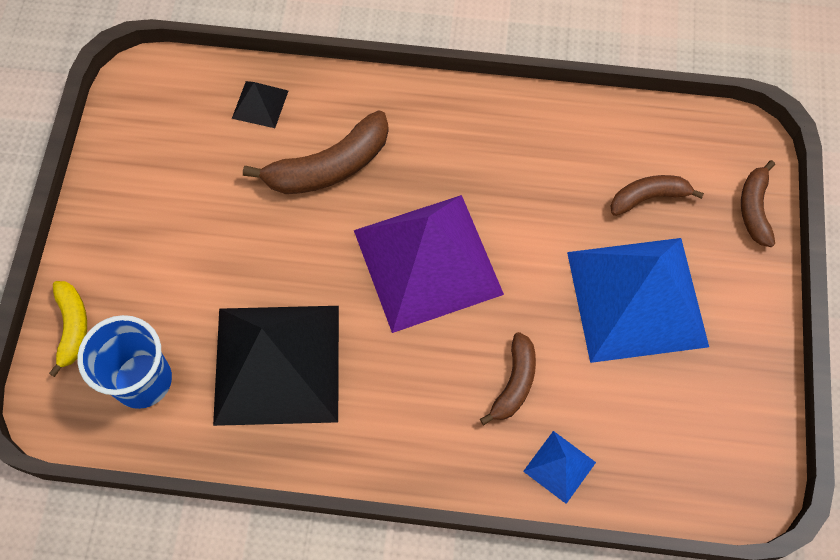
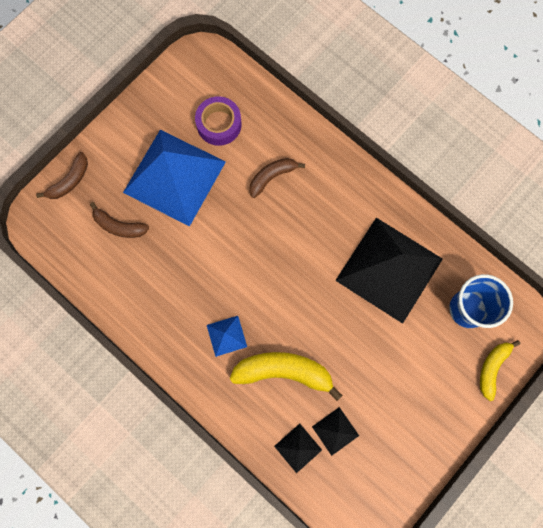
camera: 145 degrees left, 10 degrees up
brown banana [243,110,389,194] -> yellow banana [230,352,343,401]
purple pyramid [354,195,504,333] -> none
blue pyramid [523,431,596,504] -> blue pyramid moved to [207,316,247,357]
none -> purple tape [195,96,242,146]
none -> black pyramid [312,407,359,456]

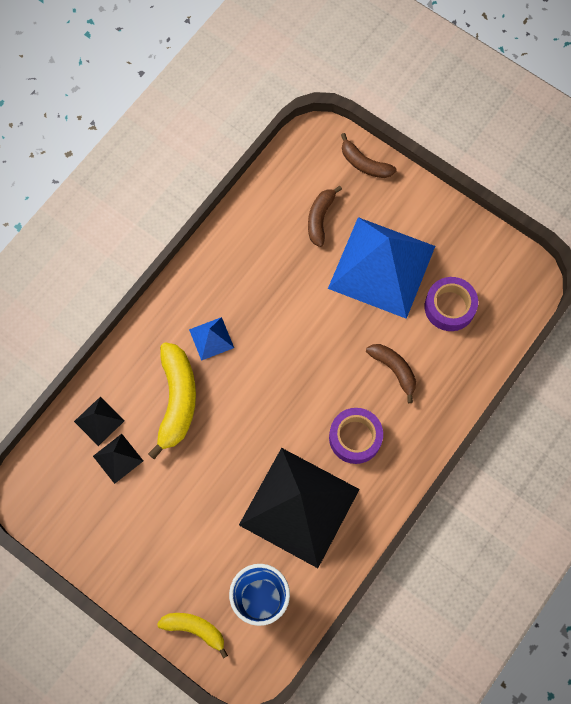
camera: 85 degrees right, 5 degrees down
none -> purple tape [329,408,383,464]

